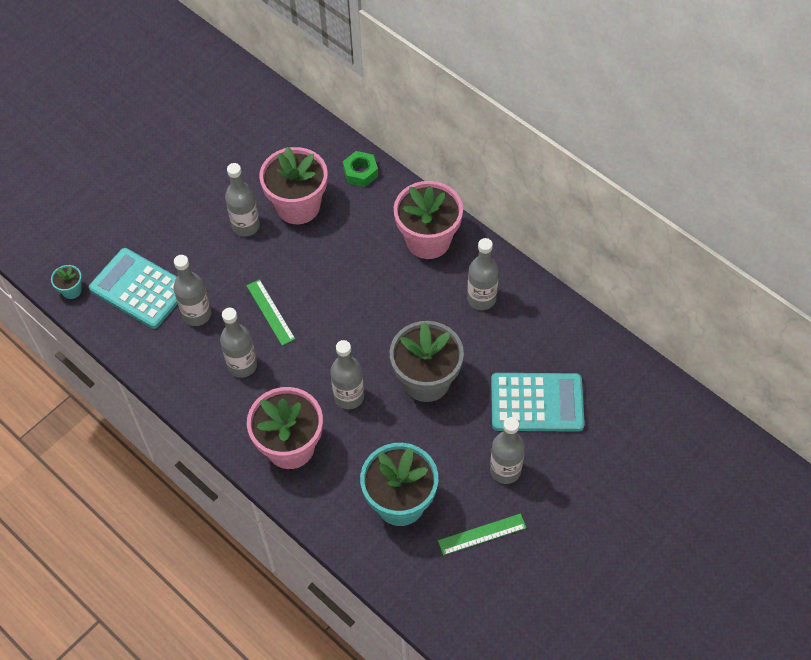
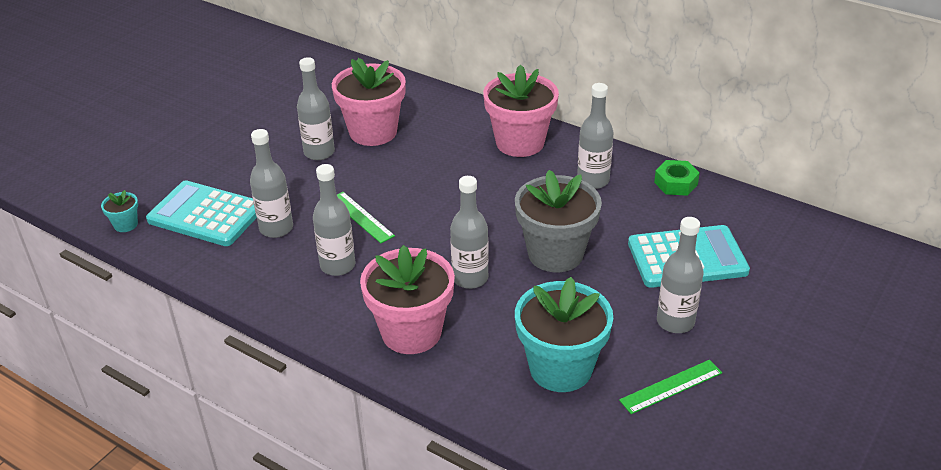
camera: 10 degrees left, 20 degrees down
green nut [343,151,378,187] -> green nut moved to [654,160,700,196]

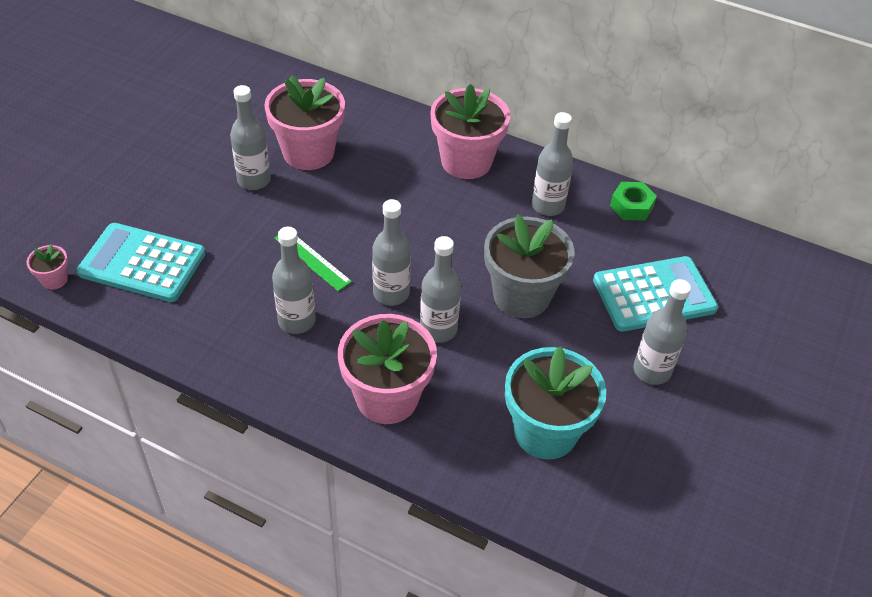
camera: 10 degrees left, 10 degrees up
turquoise flower pot [101,190,138,232] -> pink flower pot [27,244,68,290]
grey bottle [250,129,293,238] -> grey bottle moved to [372,199,411,306]
green ruler [619,360,722,414] -> none

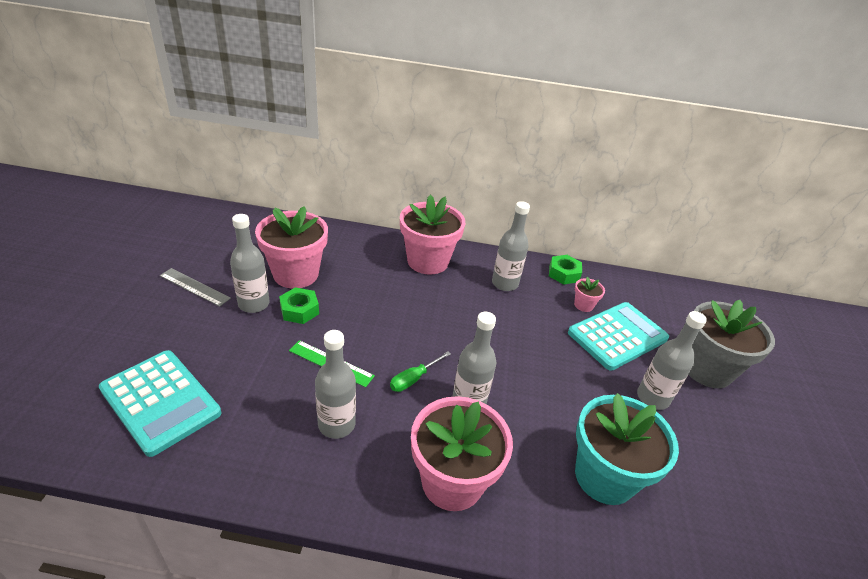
camera: 20 degrees left, 10 degrees down
pink flower pot [27,244,68,290] -> pink flower pot moved to [574,277,605,312]
turquoise calculator [77,223,206,302] -> turquoise calculator turned 135 degrees counterclockwise [99,350,221,457]
grey bottle [372,199,411,306] -> green screwdriver [390,351,451,392]
grey flower pot [484,214,575,318] -> grey flower pot moved to [688,300,775,388]
none -> grey ruler [160,268,231,307]
none -> green nut [279,287,319,324]

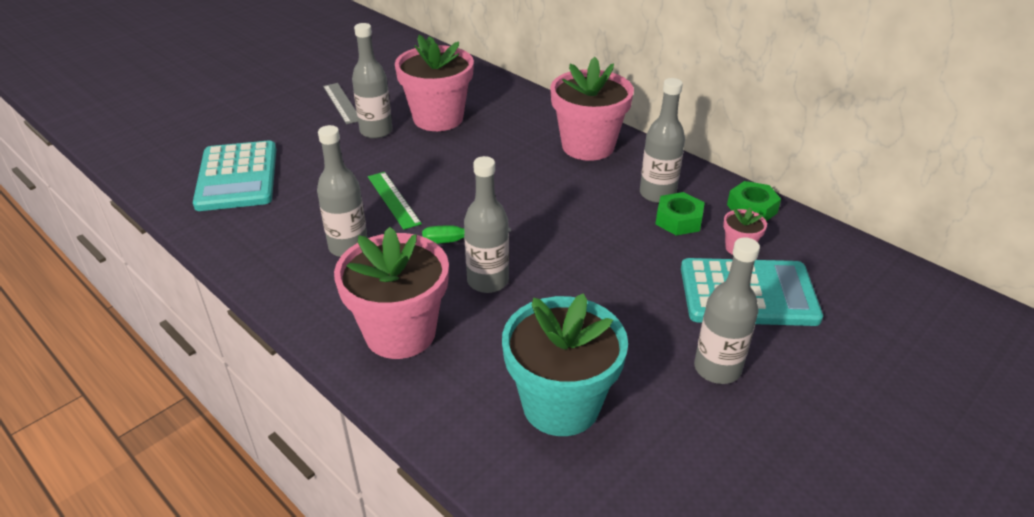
camera: 40 degrees right, 0 degrees up
green nut [279,287,319,324] -> green nut moved to [655,192,705,235]
grey flower pot [688,300,775,388] -> none

